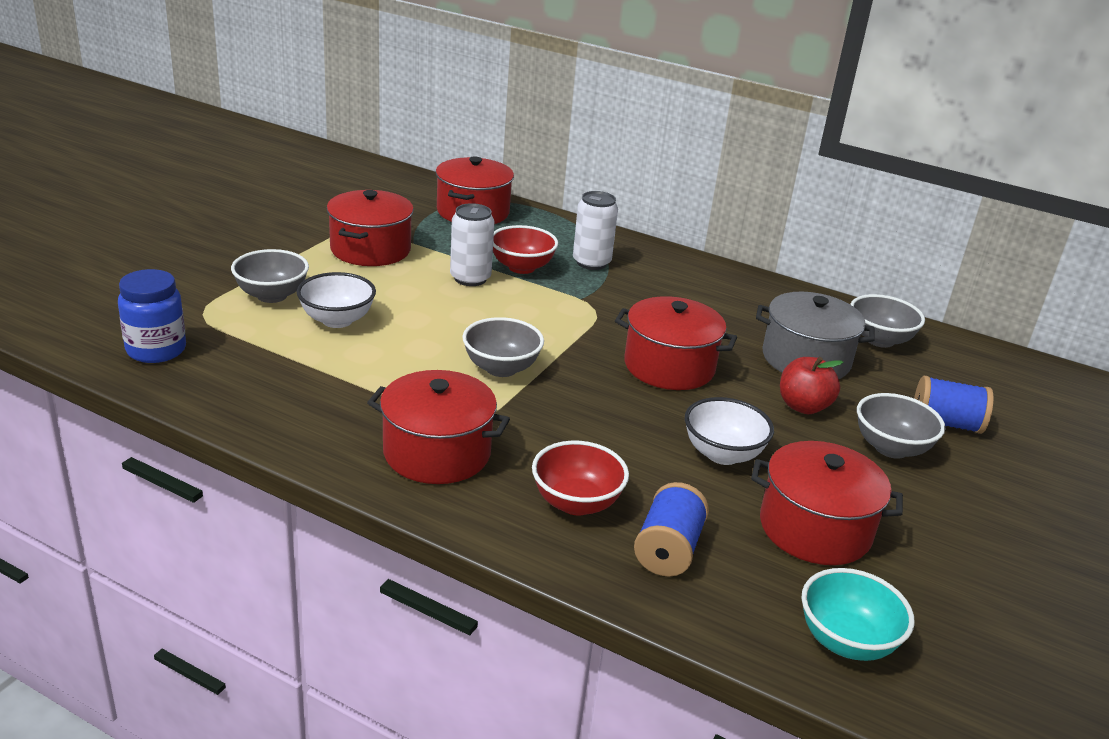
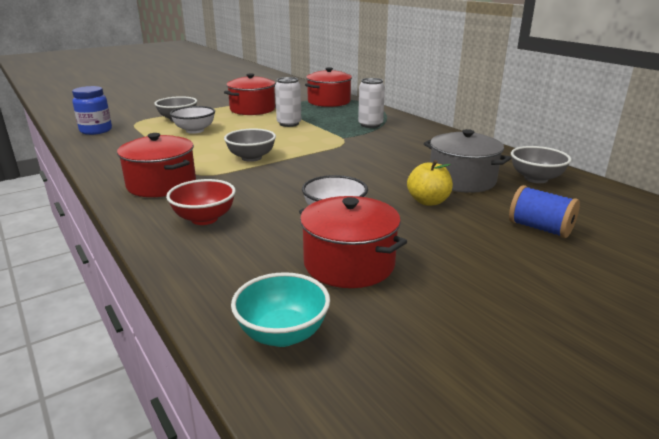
camera: 30 degrees right, 5 degrees down
red bowl [493,225,558,274] -> none
red pot [615,296,737,390] -> none
blue spool [634,482,709,577] -> none
red apple [780,357,844,414] -> yellow apple [407,160,453,206]
grey bowl [857,393,945,459] -> none

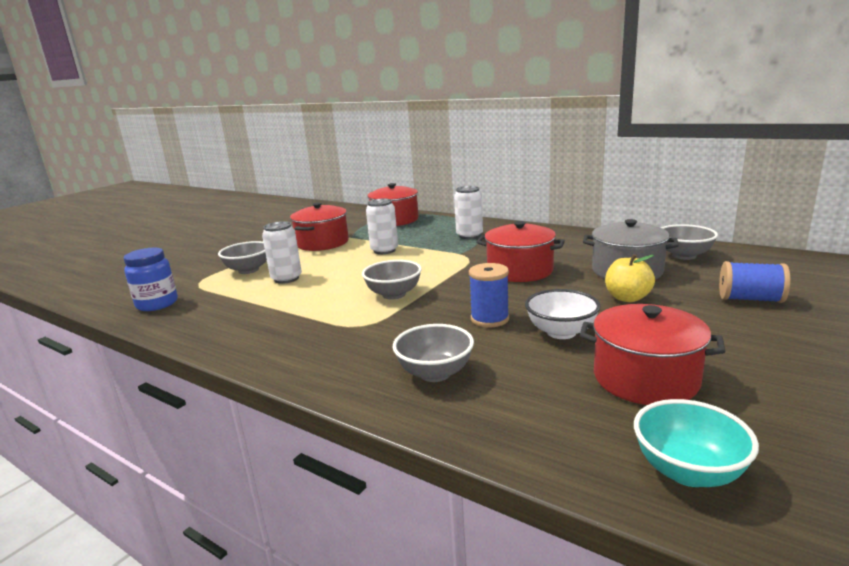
camera: 20 degrees left, 5 degrees down
red pot [117,133,196,197] -> red pot moved to [476,221,565,282]
red bowl [166,179,236,225] -> grey bowl [392,324,474,382]
white bowl [170,106,215,134] -> white can [262,221,302,284]
none -> blue spool [469,263,509,327]

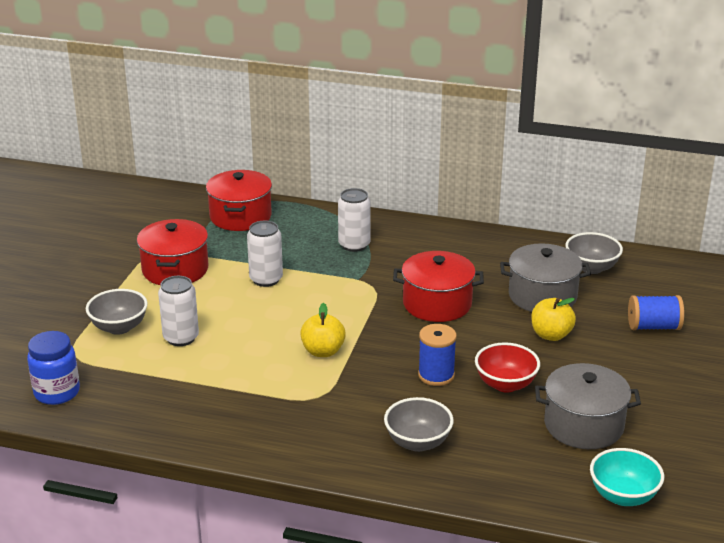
camera: 20 degrees left, 10 degrees up
grey bowl [362,260,422,300] -> yellow apple [300,303,346,357]
white bowl [525,289,600,339] -> red bowl [475,342,540,392]
red pot [580,304,725,405] -> grey pot [535,363,641,449]

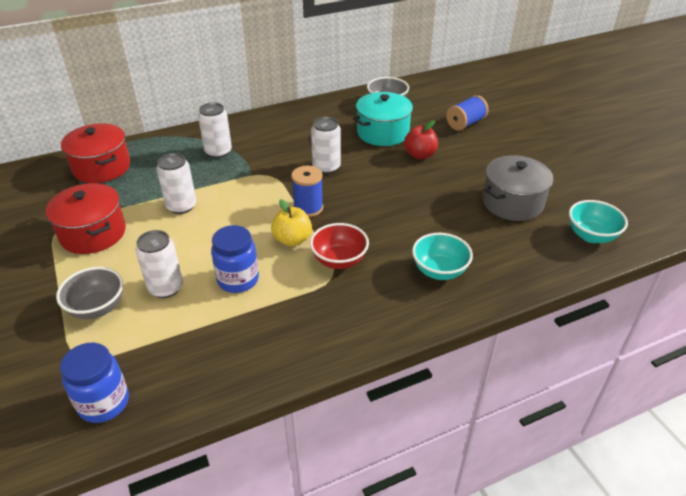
camera: 40 degrees left, 10 degrees up
grey bowl [384,397,454,452] -> turquoise bowl [412,233,473,280]
red pot [393,251,484,322] -> white can [311,117,341,174]
blue spool [418,324,457,386] -> blue spool moved to [291,166,323,217]
red bowl [475,342,540,392] -> red bowl moved to [310,223,369,269]
grey pot [500,243,591,312] -> turquoise pot [353,92,414,146]
yellow apple [531,298,576,341] -> red apple [404,120,438,159]
none -> blue jar [211,225,259,293]

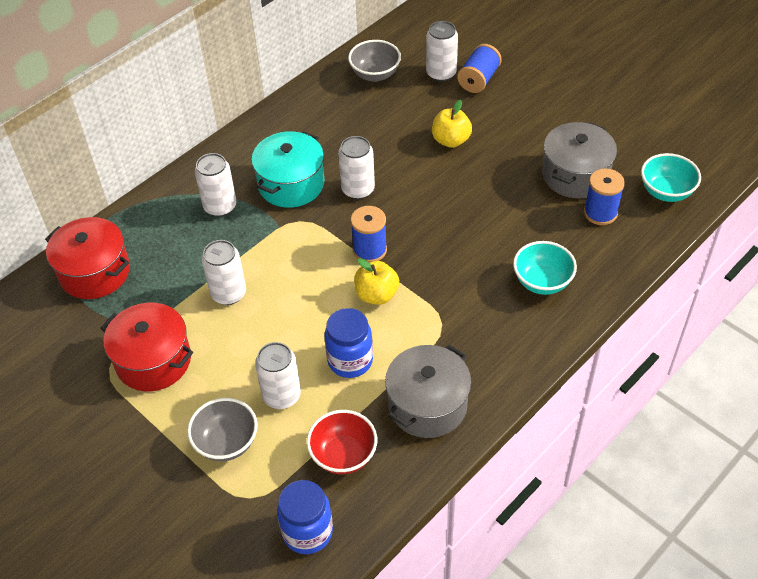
camera: 20 degrees left, 10 degrees up
red bowl [310,223,369,269] -> red bowl moved to [307,410,377,474]
turquoise pot [353,92,414,146] -> turquoise pot moved to [251,131,324,208]
red apple [404,120,438,159] -> yellow apple [432,100,472,148]
none -> grey pot [385,345,471,438]
none -> white can [426,21,458,82]
none -> blue spool [584,168,625,225]

